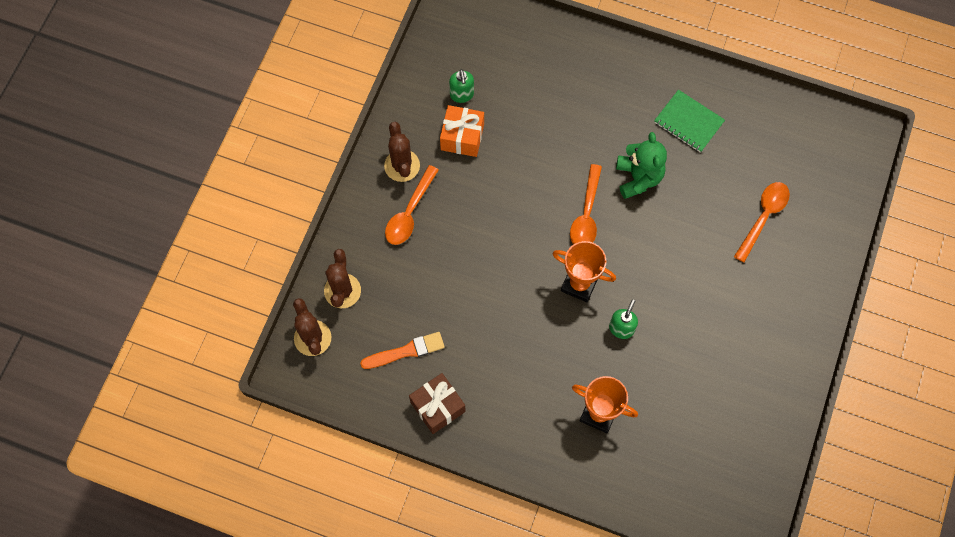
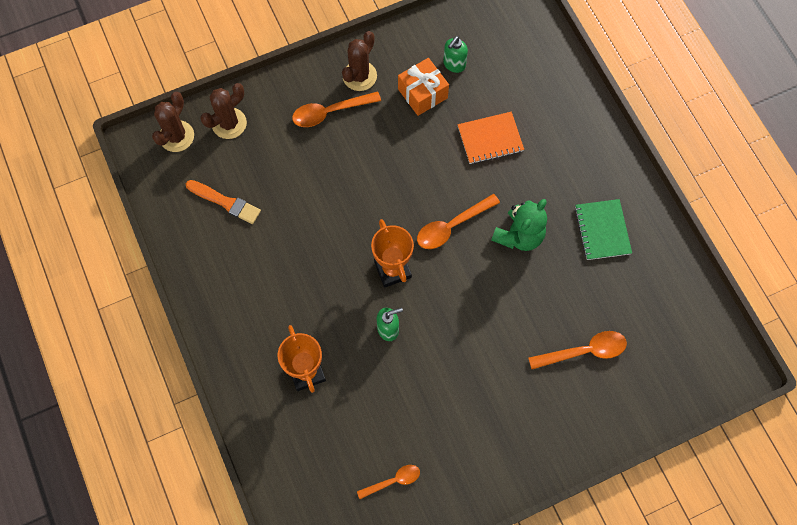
camera: 45 degrees right, 0 degrees up
brown gift [409,373,466,434] -> none
none -> orange spoon [357,465,420,499]
none -> orange notebook [458,112,524,164]

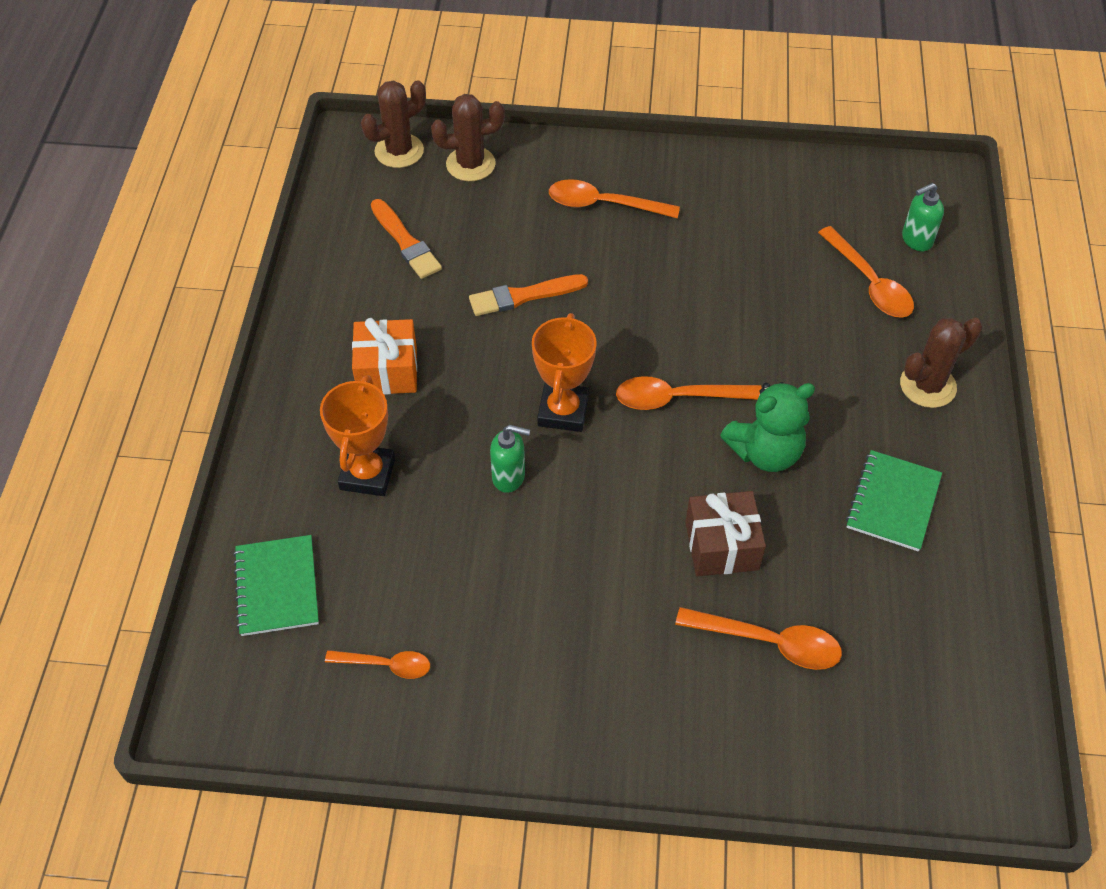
camera: 30 degrees right, 15 degrees down
brown cactus [342,31,377,91] -> brown cactus moved to [900,317,982,408]
orange gift [398,58,449,116] -> orange gift moved to [352,318,417,395]
green soap dispenser [443,36,468,73] -> green soap dispenser moved to [902,183,944,251]
orange notebook [458,112,524,164] -> none
none -> green notebook [233,535,319,636]
none -> orange brush [469,274,588,316]
none -> brown gift [685,491,766,576]
none -> orange spoon [818,226,914,318]

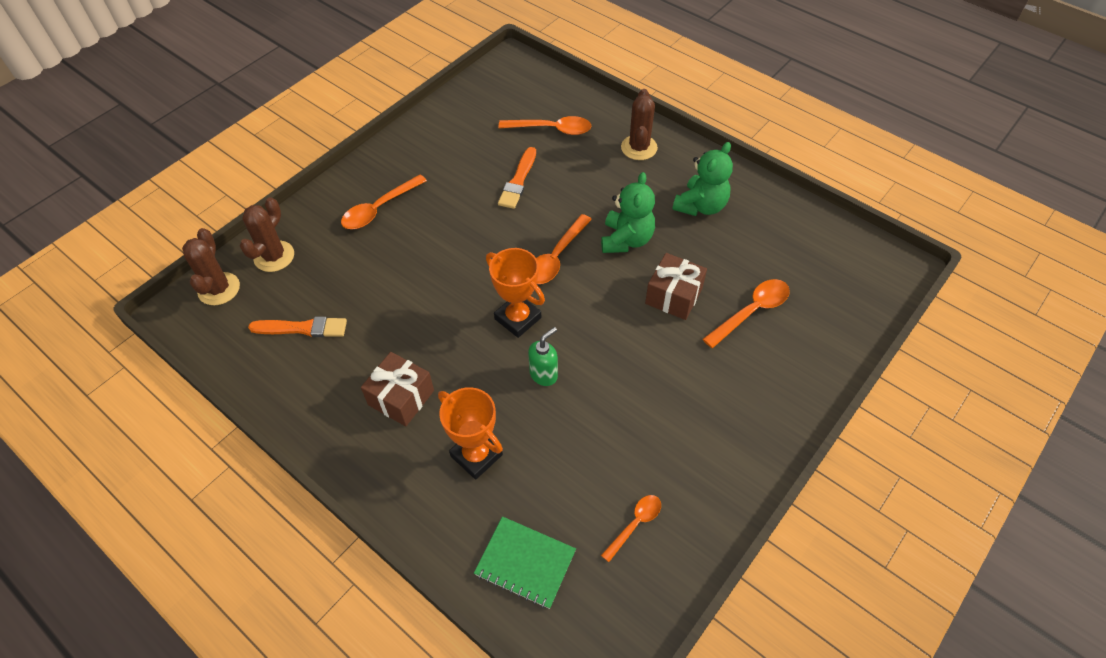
camera: 55 degrees left, 0 degrees up
orange gift [352,318,417,395] -> brown gift [361,352,434,426]
orange brush [469,274,588,316] -> orange brush moved to [498,147,536,209]
green notebook [846,450,942,552] -> green teddy bear [672,142,733,216]
green soap dispenser [902,183,944,251] -> none

